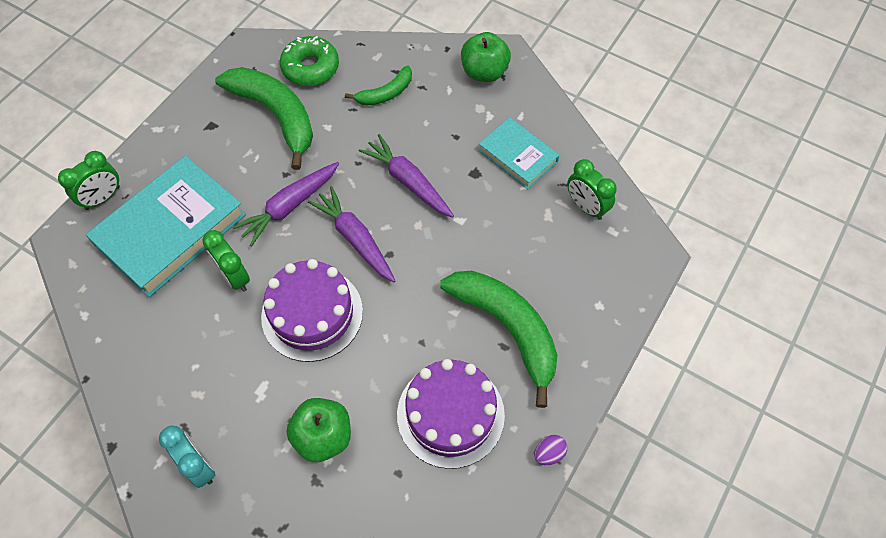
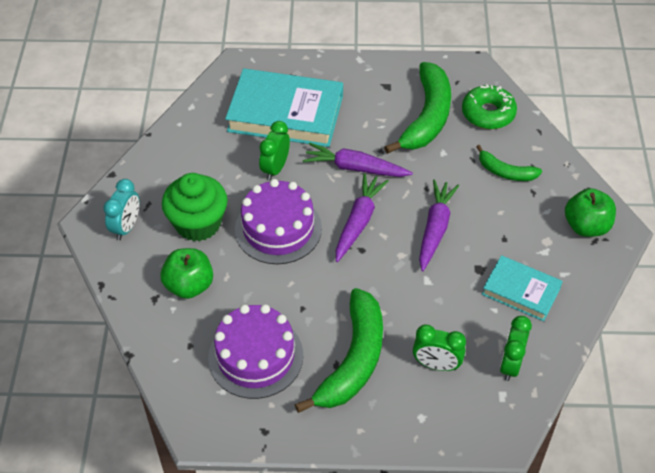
camera: 60 degrees right, 10 degrees down
green clock [58,151,120,210] -> green clock moved to [413,325,466,371]
turquoise book [478,117,559,189] -> turquoise book turned 75 degrees counterclockwise [482,255,563,321]
purple egg [534,435,567,465] -> none
none -> green cupcake [162,173,228,241]

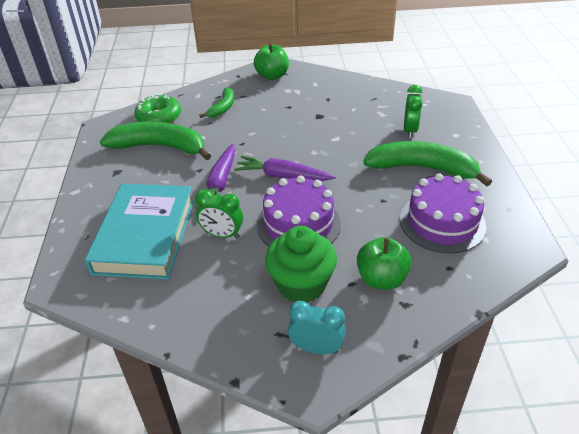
camera: 95 degrees left, 10 degrees down
purple carrot [419,180,459,271] -> none
turquoise book [482,255,563,321] -> none
green clock [500,316,532,381] -> none

